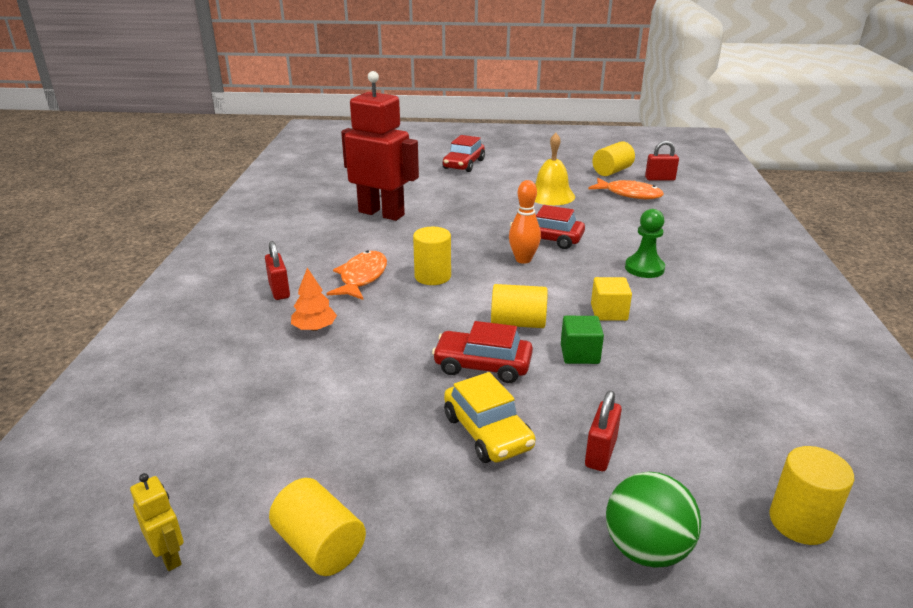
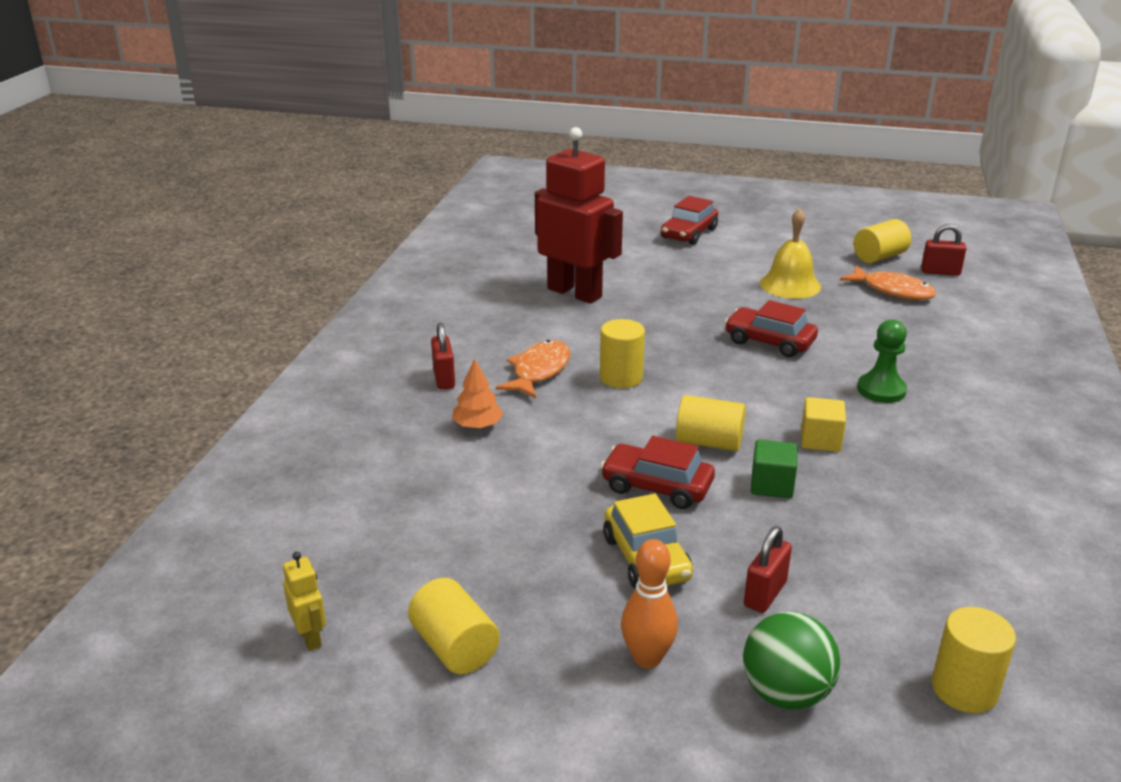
camera: 10 degrees right, 0 degrees up
orange bowling pin [509,180,541,264] -> orange bowling pin moved to [621,539,678,668]

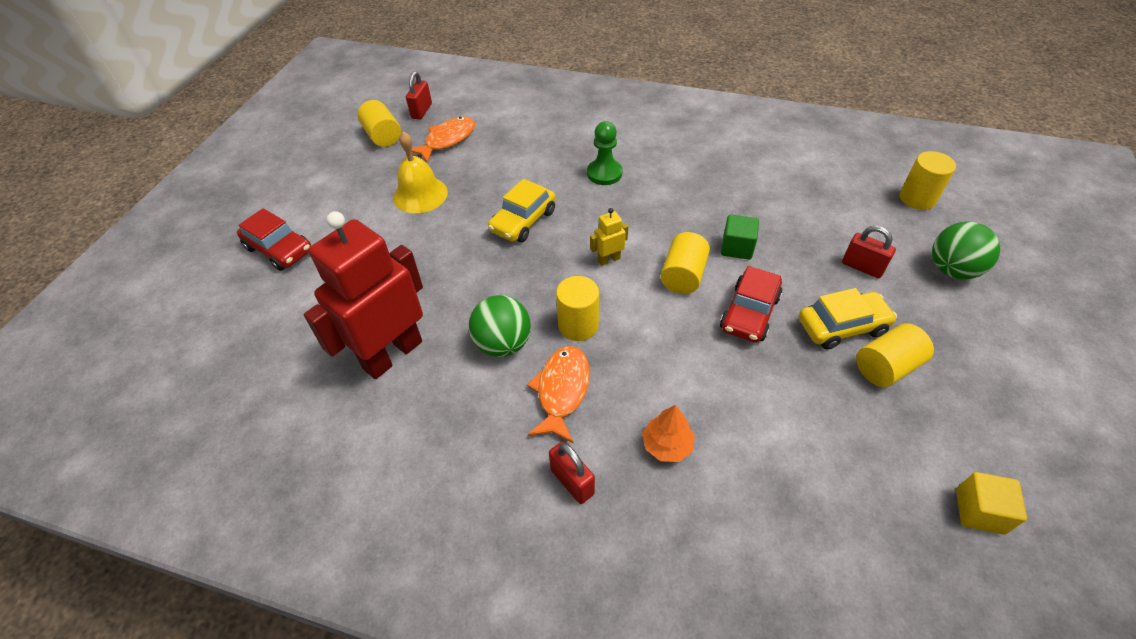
camera: 85 degrees left, 20 degrees up
yellow robot [283,552,326,651] -> yellow robot moved to [590,208,628,266]
yellow cylinder [408,578,500,674] -> yellow cylinder moved to [856,323,934,387]
red padlock [431,323,455,390] -> red padlock turned 60 degrees clockwise [549,441,595,504]
orange fish [496,340,570,398] -> orange fish turned 75 degrees clockwise [527,346,590,444]
orange bowling pin [621,539,678,668] -> none
red car [725,300,818,357] -> yellow car [488,179,556,242]
yellow cube [801,397,846,452] -> yellow cube moved to [956,472,1027,535]
none -> green ball [469,295,531,357]

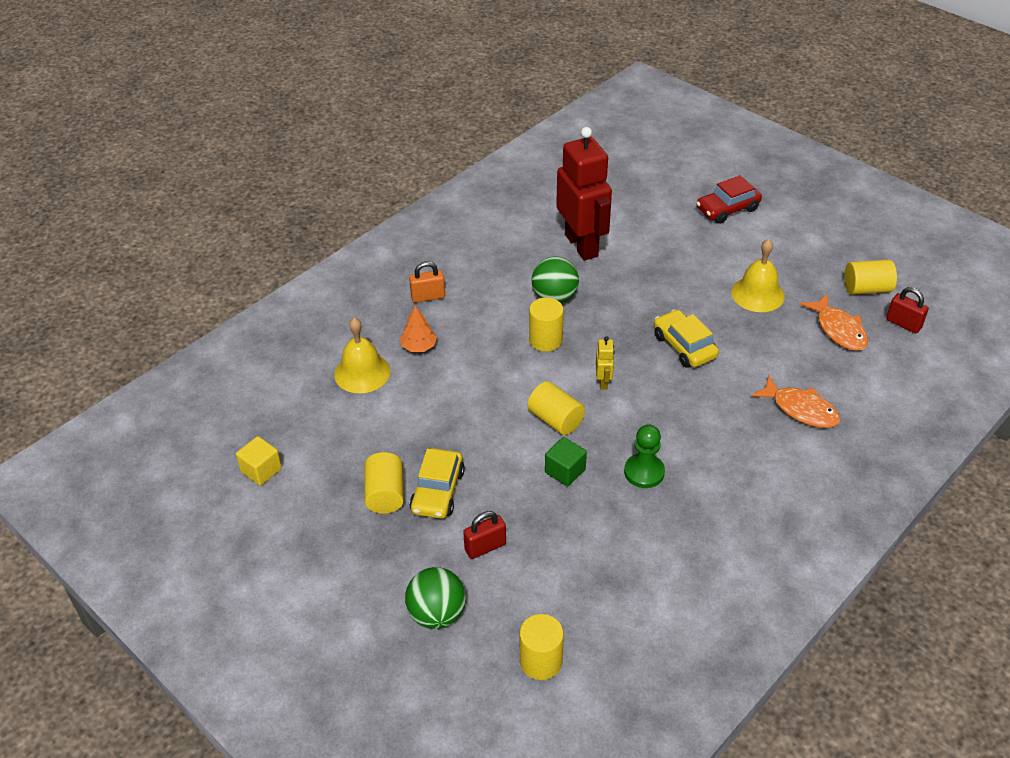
camera: 115 degrees right, 5 degrees down
orange fish [527,346,590,444] -> orange fish moved to [751,375,840,428]
red padlock [549,441,595,504] -> orange padlock [409,262,445,303]
green pawn [587,121,622,185] -> green pawn moved to [624,425,665,488]
red car [720,266,783,343] -> none
none -> yellow bell [334,318,390,393]

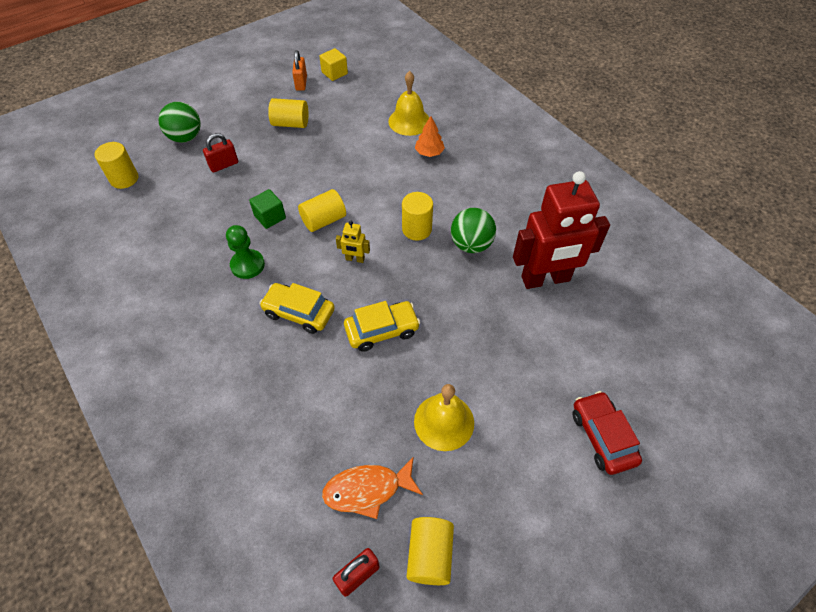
camera: 100 degrees right, 10 degrees up
orange padlock [409,262,445,303] -> orange padlock moved to [292,50,307,91]
yellow car [410,448,465,519] -> yellow car moved to [259,283,335,334]
red padlock [463,511,506,559] -> red padlock turned 75 degrees clockwise [203,133,238,172]
orange fish [751,375,840,428] -> none

